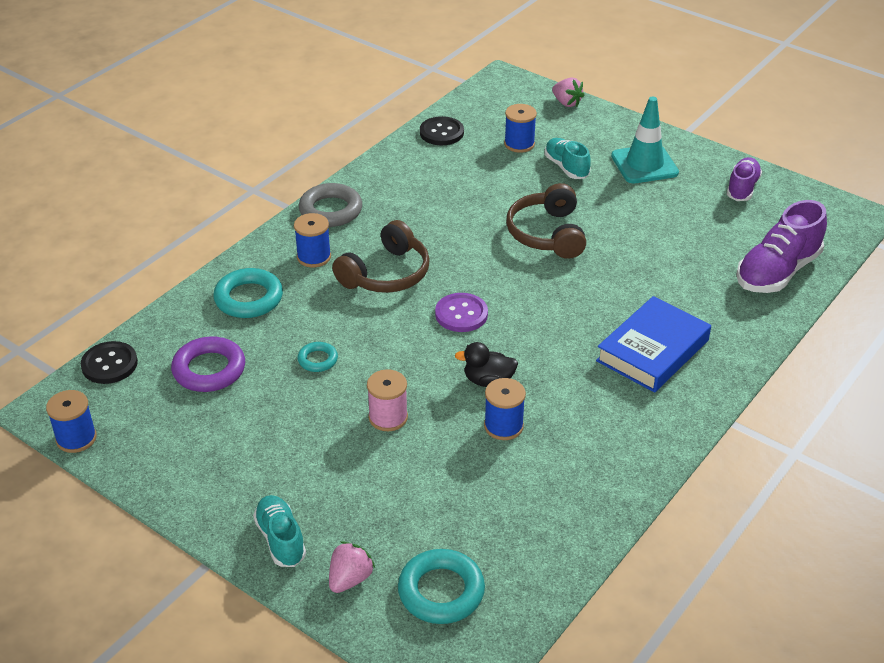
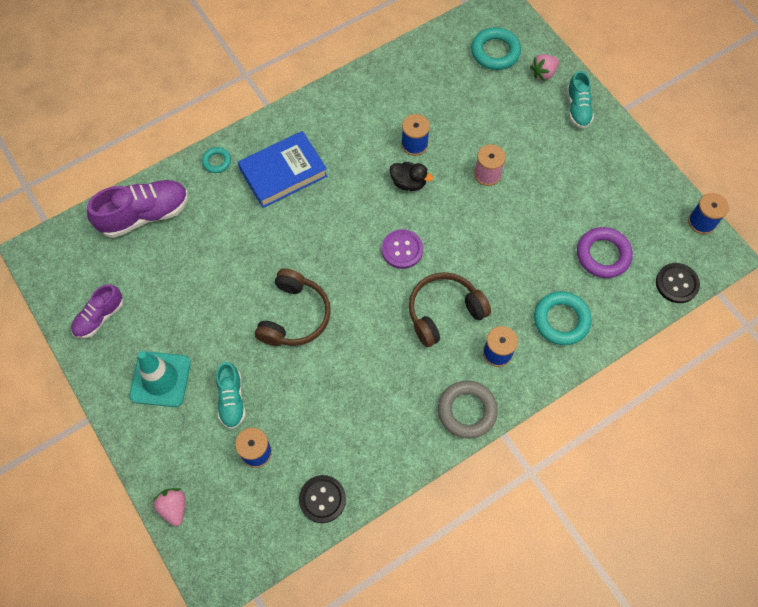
camera: 160 degrees left, 25 degrees up
turquoise ring [298,342,338,372] -> turquoise ring moved to [202,147,231,173]

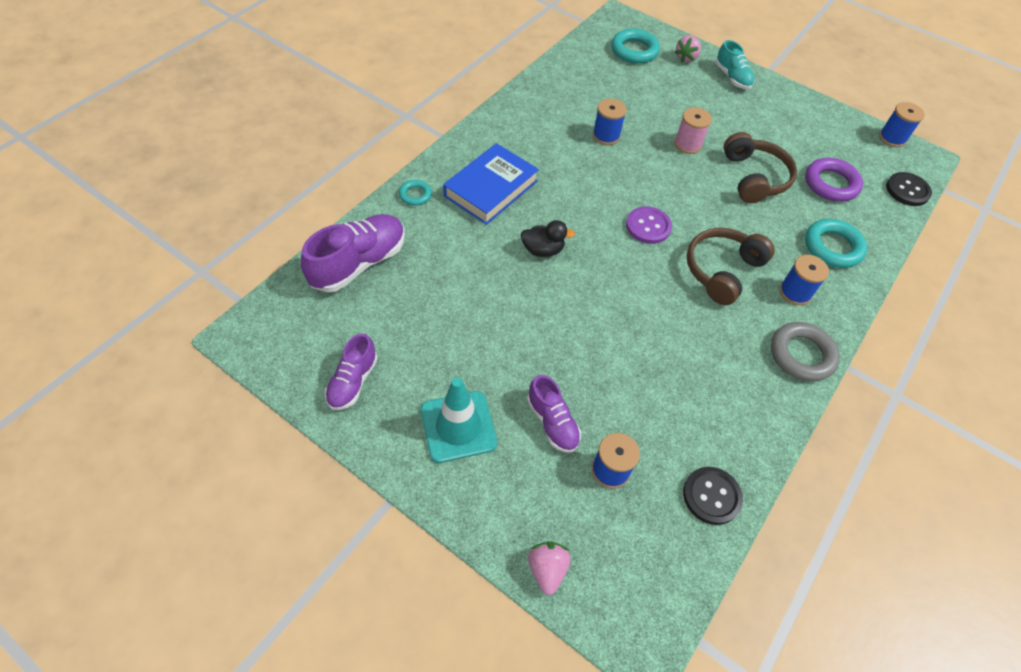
camera: 25 degrees left, 10 degrees down
pink strawberry [153,488,186,526] -> pink strawberry turned 45 degrees clockwise [528,541,571,595]
turquoise shoe [216,362,246,429] -> purple shoe [527,375,581,453]
brown headphones [255,268,331,346] -> brown headphones moved to [724,132,797,203]
black duck [390,162,433,191] -> black duck moved to [521,220,575,257]

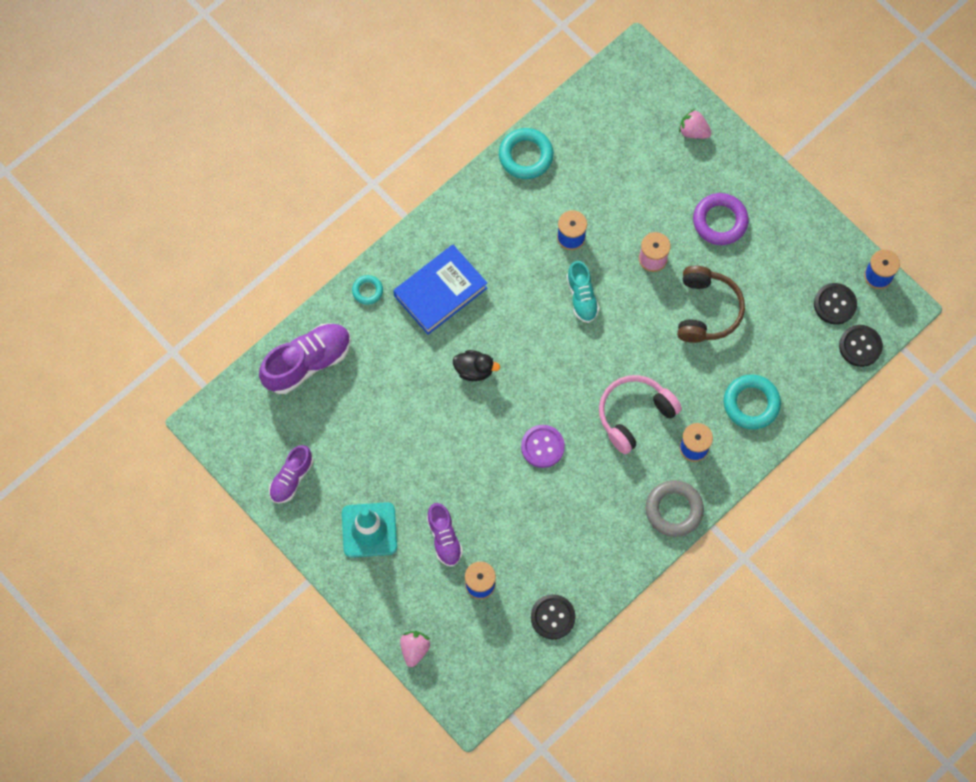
camera: 15 degrees right, 15 degrees up
turquoise ring [612,29,660,64] -> turquoise ring moved to [499,128,554,179]
purple button [626,206,672,244] -> purple button moved to [521,425,565,468]
pink strawberry [674,35,701,63] -> pink strawberry turned 75 degrees clockwise [679,109,711,139]
brown headphones [687,228,775,305] -> pink headphones [599,375,682,454]
turquoise shoe [716,40,754,89] -> turquoise shoe moved to [566,261,599,323]
purple ring [805,158,863,202] -> purple ring moved to [693,193,749,245]
none -> black button [814,283,857,324]

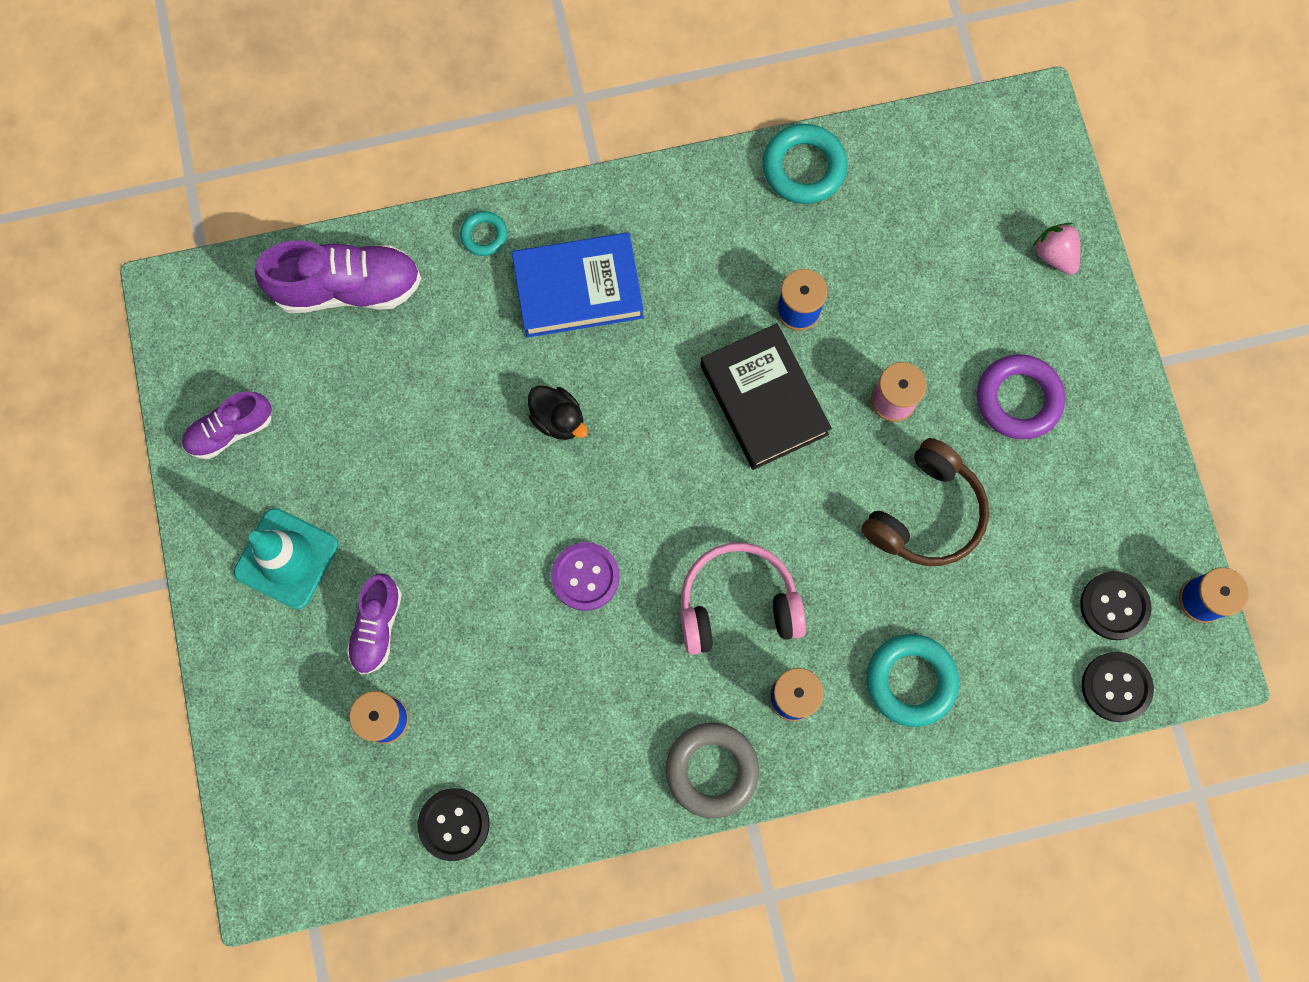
camera: 30 degrees right, 5 degrees up
pink strawberry [400,631,430,667] -> none
turquoise shoe [566,261,599,323] -> black book [700,323,832,470]

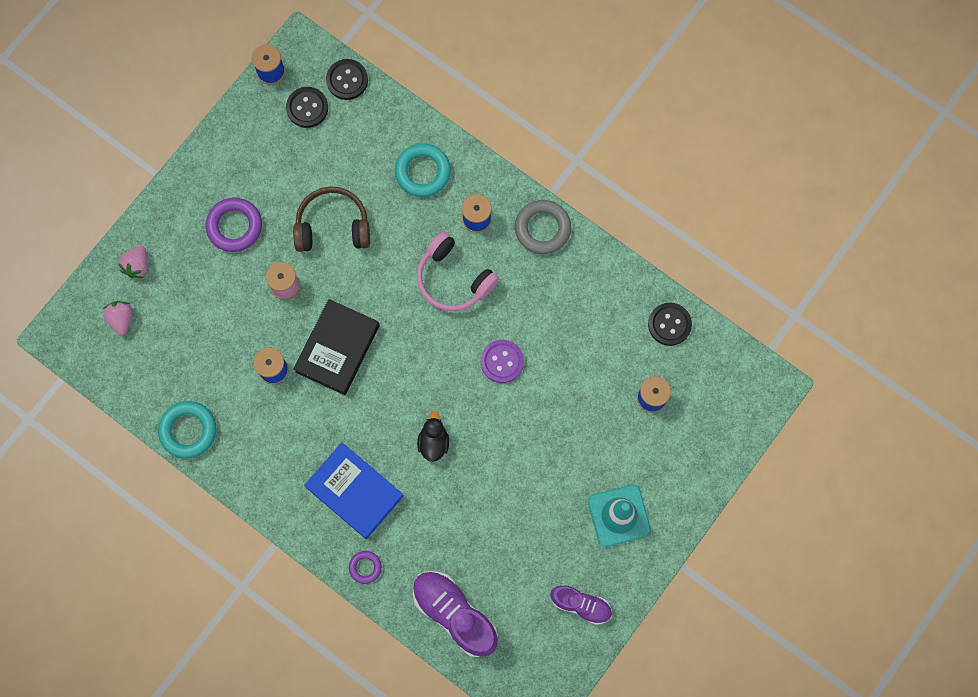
camera: 130 degrees left, 0 degrees up
purple shoe [346,574,402,674] -> none
turquoise ring [460,211,507,256] -> purple ring [349,551,382,584]
none -> pink strawberry [103,301,133,336]

